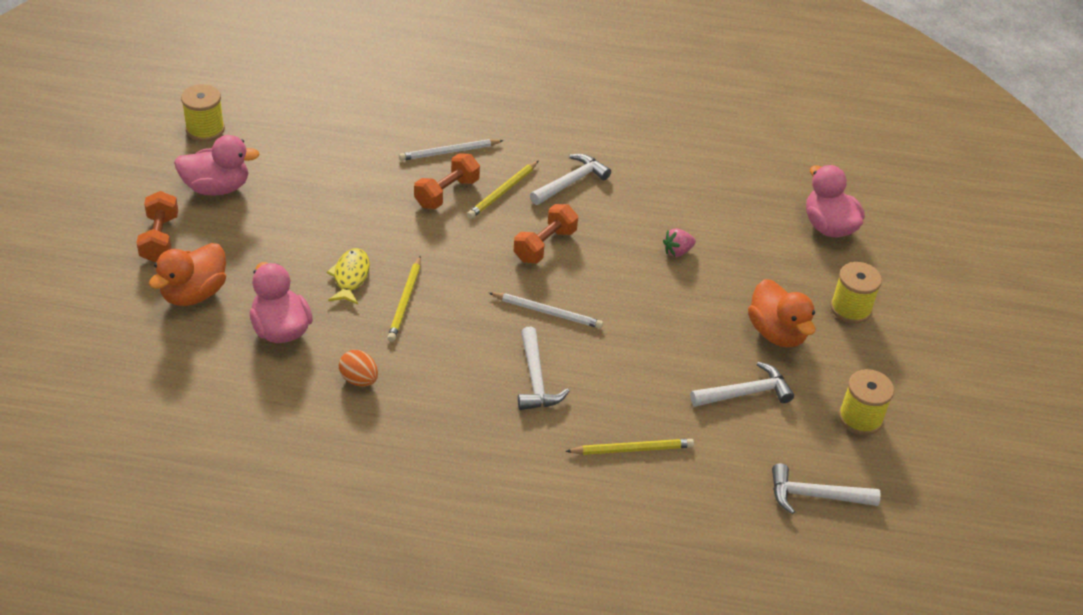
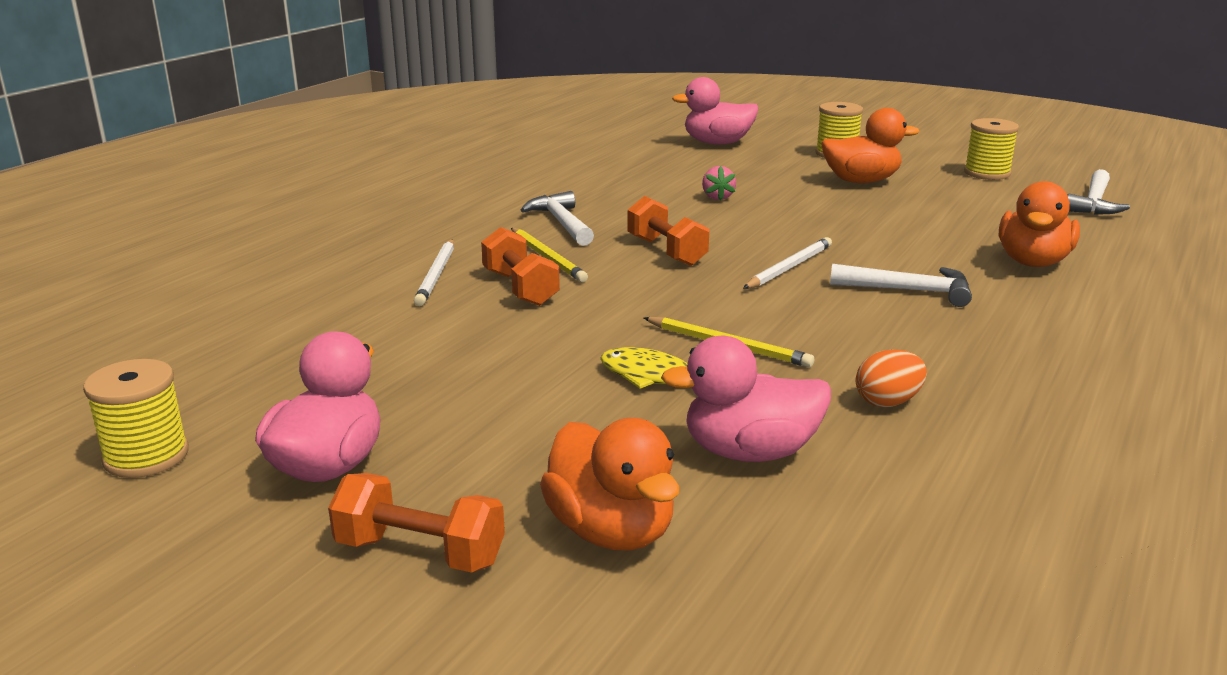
camera: 65 degrees left, 20 degrees down
yellow pencil [565,439,694,455] -> orange duck [999,181,1080,267]
white hammer [690,362,794,407] -> none

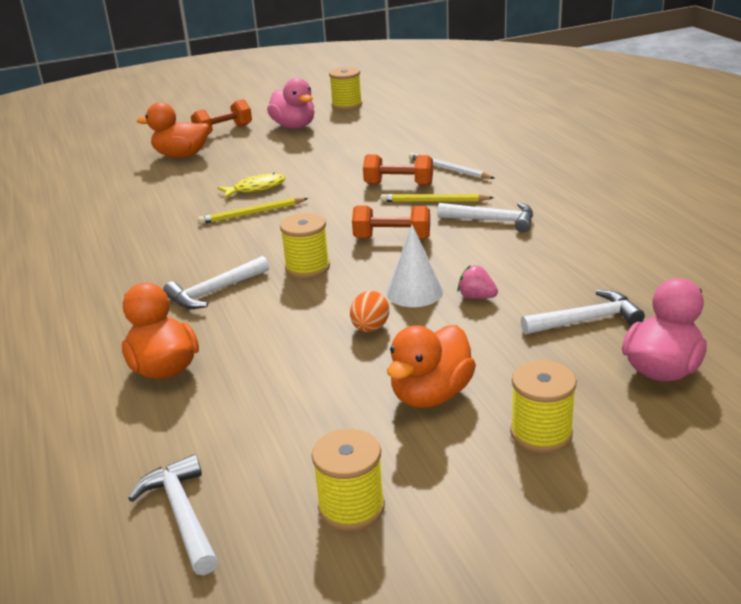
camera: 130 degrees right, 5 degrees up
pink duck [661,336,831,462] -> none
white pencil [743,237,832,289] -> yellow spool [280,213,330,278]
orange egg [856,350,927,407] -> orange egg moved to [350,291,389,332]
none -> white cone [386,225,443,307]
none -> white hammer [521,290,645,334]

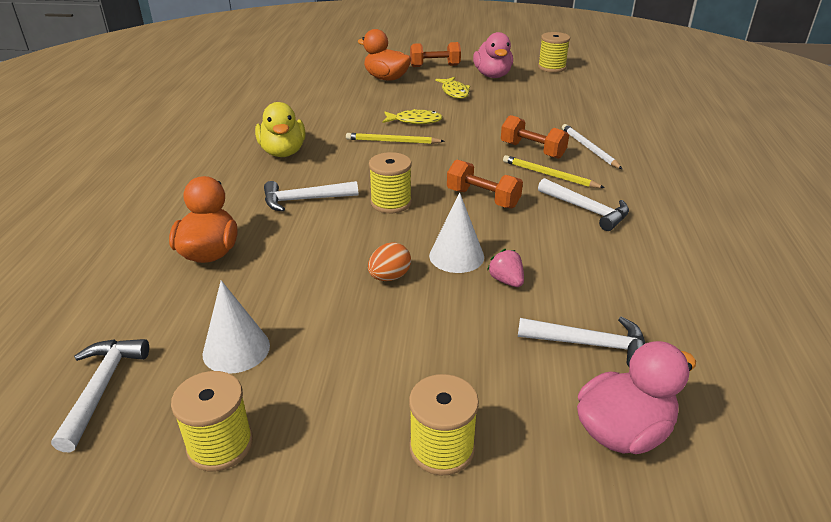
camera: 25 degrees right, 5 degrees up
orange duck [387,325,476,408] -> none
none -> white cone [203,280,270,374]
none -> yellow duck [255,102,305,157]
none -> yellow fish [435,77,470,99]

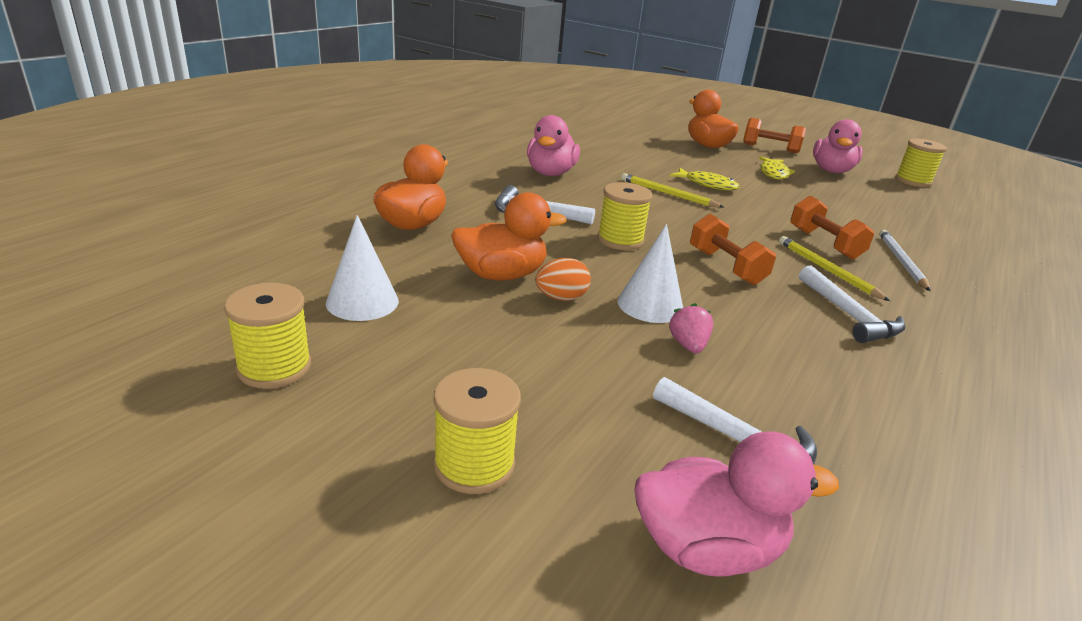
camera: 25 degrees right, 5 degrees down
white hammer [51,339,149,452] -> none
yellow duck [255,102,305,157] -> pink duck [527,115,580,176]
none -> orange duck [451,192,567,281]

